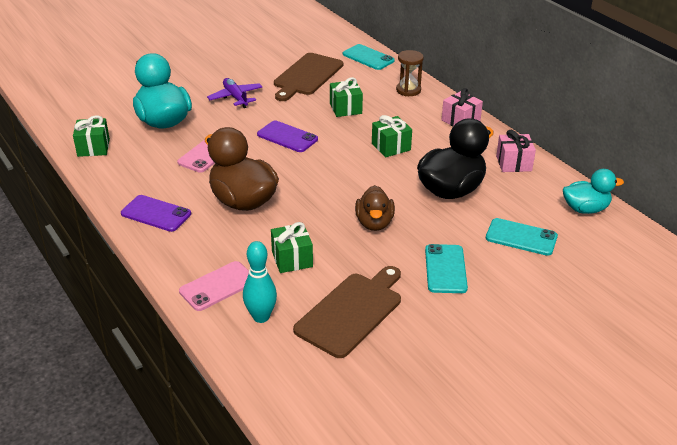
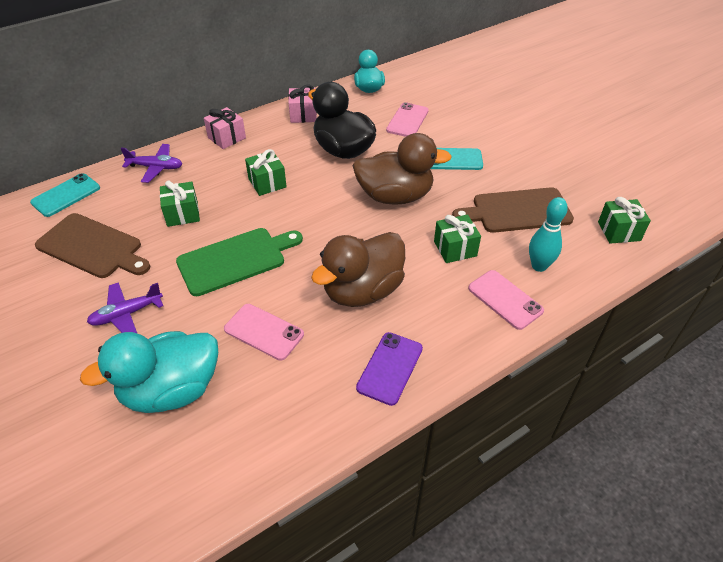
camera: 90 degrees left, 10 degrees up
green gift [73,115,110,157] -> green gift moved to [598,197,651,244]
purple phone [257,120,318,152] -> green cutting board [176,228,303,296]
brown cutting board [293,266,401,358] -> brown cutting board turned 45 degrees counterclockwise [452,187,574,233]
brown duck [355,185,395,231] -> brown duck [352,133,452,205], size x1.63
brown hourglass [396,50,424,96] -> purple plane [120,144,182,183]
turquoise phone [486,218,558,256] -> pink phone [386,102,429,137]

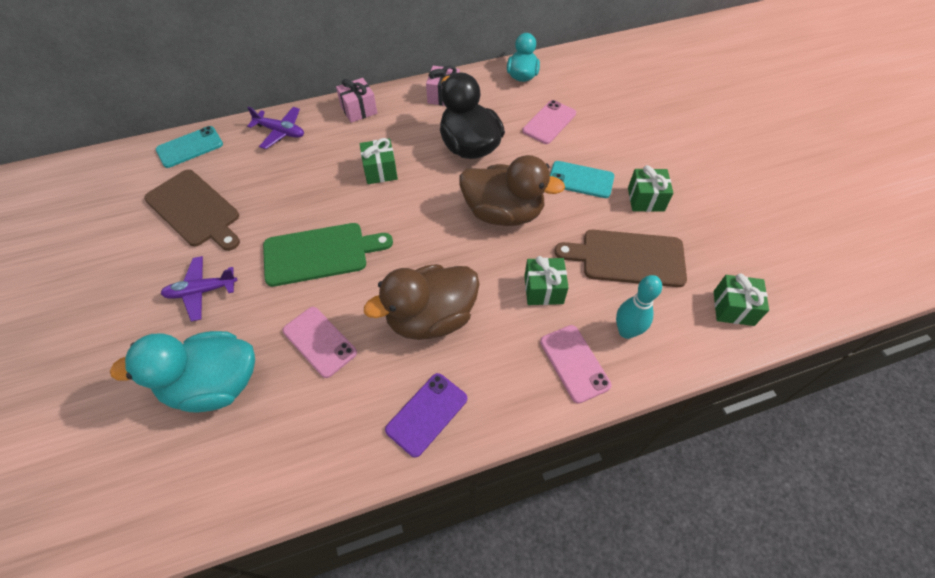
camera: 15 degrees right, 10 degrees up
green gift [160,180,200,227] -> green gift moved to [628,165,673,212]

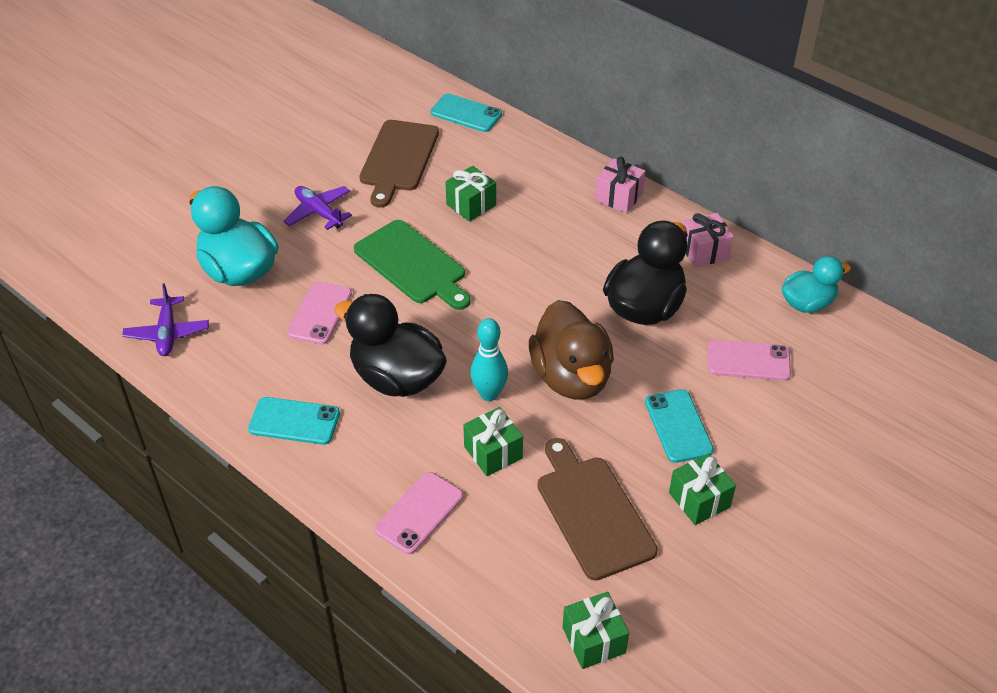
camera: 60 degrees right, 10 degrees down
purple plane [247,107,304,149] -> purple plane moved to [122,283,209,356]
green gift [360,138,398,184] -> green gift moved to [445,166,496,222]
brown duck [364,264,480,340] -> black duck [334,294,447,397]
purple phone [385,373,467,458] -> turquoise phone [248,397,340,445]
turquoise bowling pin [616,275,662,339] -> turquoise bowling pin moved to [470,318,508,401]

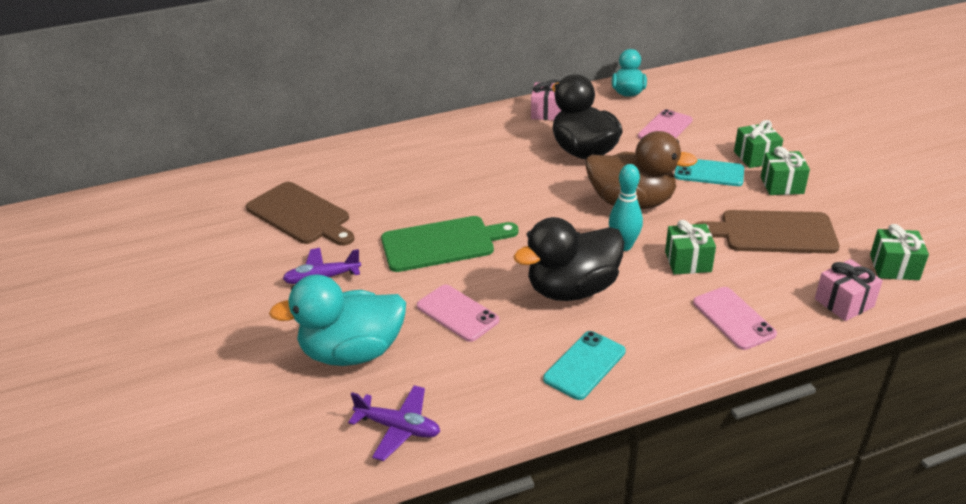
camera: 60 degrees left, 10 degrees down
turquoise phone [430,93,502,132] -> none
green gift [445,166,496,222] -> green gift moved to [734,120,783,168]
pink gift [595,157,645,213] -> pink gift moved to [815,259,883,321]

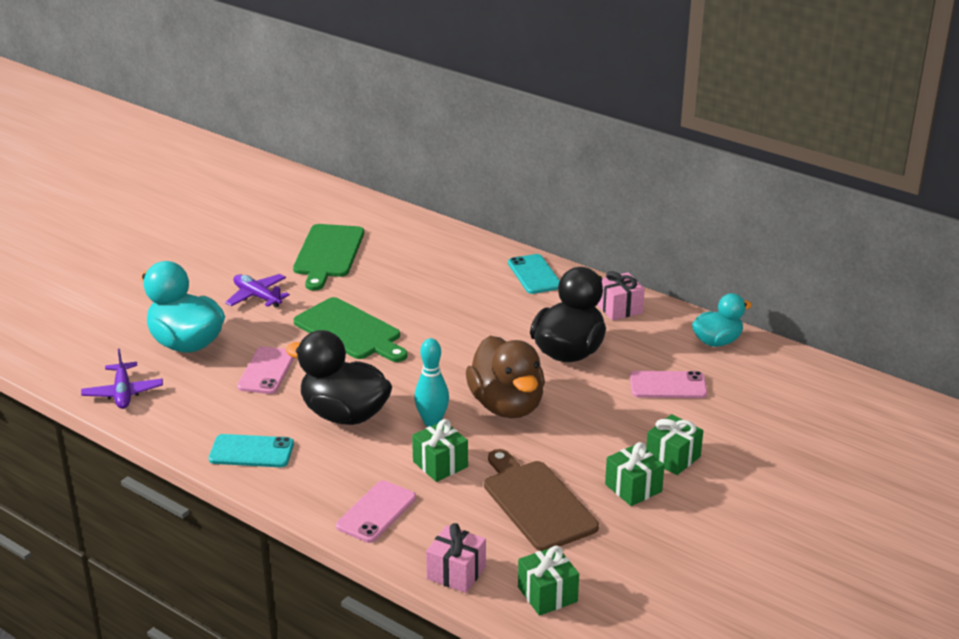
camera: 55 degrees right, 5 degrees down
brown cutting board [246,182,354,246] -> green cutting board [293,224,364,290]
turquoise phone [674,159,744,186] -> turquoise phone moved to [508,254,560,294]

